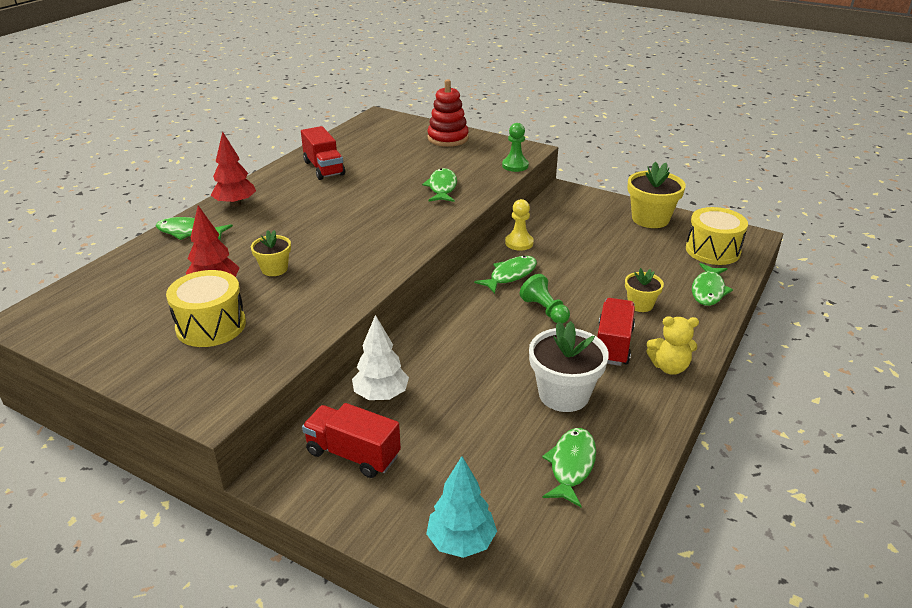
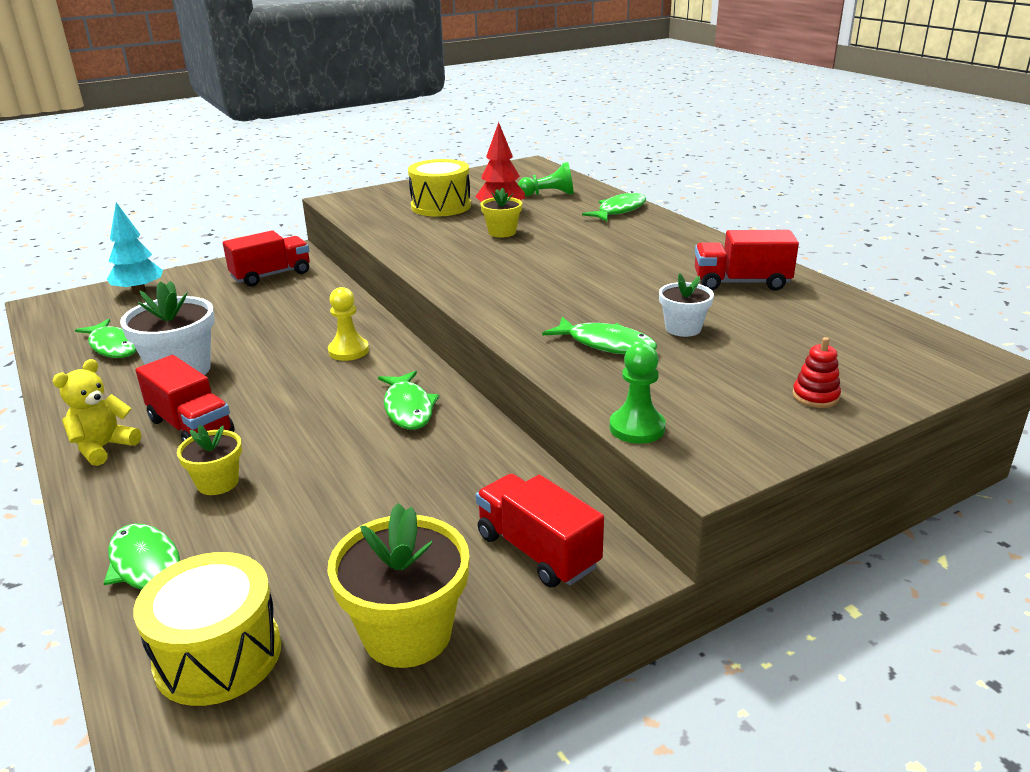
camera: 120 degrees right, 5 degrees down
red tree [211,131,256,207] -> none
white tree [352,315,409,400] -> none
red stacking toy [427,79,469,147] -> red stacking toy [792,337,841,408], size x0.51
yellow pawn [505,199,534,251] -> yellow pawn moved to [328,287,369,361]
green pawn [520,274,570,324] -> green pawn moved to [518,162,574,196]
none -> red truck [476,474,604,588]
none -> white flower pot [659,273,714,337]

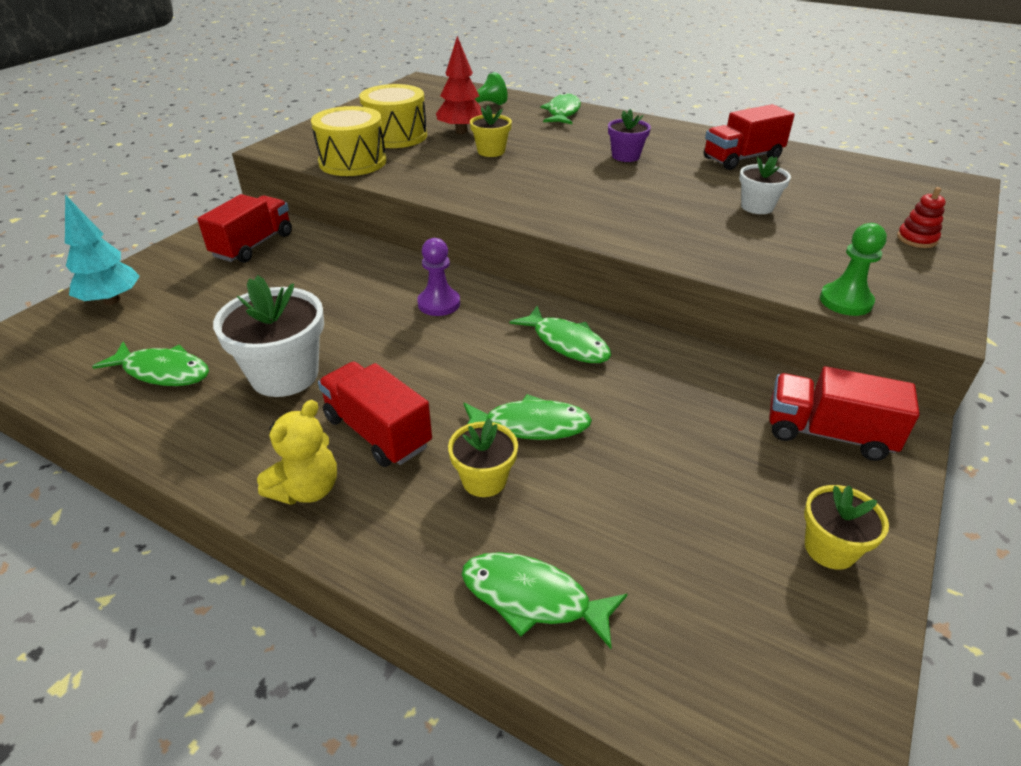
camera: 30 degrees left, 10 degrees up
yellow teddy bear [53,359,141,466] -> yellow teddy bear turned 150 degrees counterclockwise [257,400,337,505]
yellow drum [133,552,281,706] -> yellow drum moved to [311,106,386,176]
red truck [135,355,235,442] -> red truck turned 150 degrees counterclockwise [318,362,432,467]
yellow flower pot [327,503,469,668] -> yellow flower pot [804,485,889,570], size x0.57
yellow pawn [328,287,369,361] -> purple pawn [417,238,460,316]
green fish [542,317,657,355] -> green fish moved to [464,394,592,440]
none -> purple flower pot [608,109,651,162]

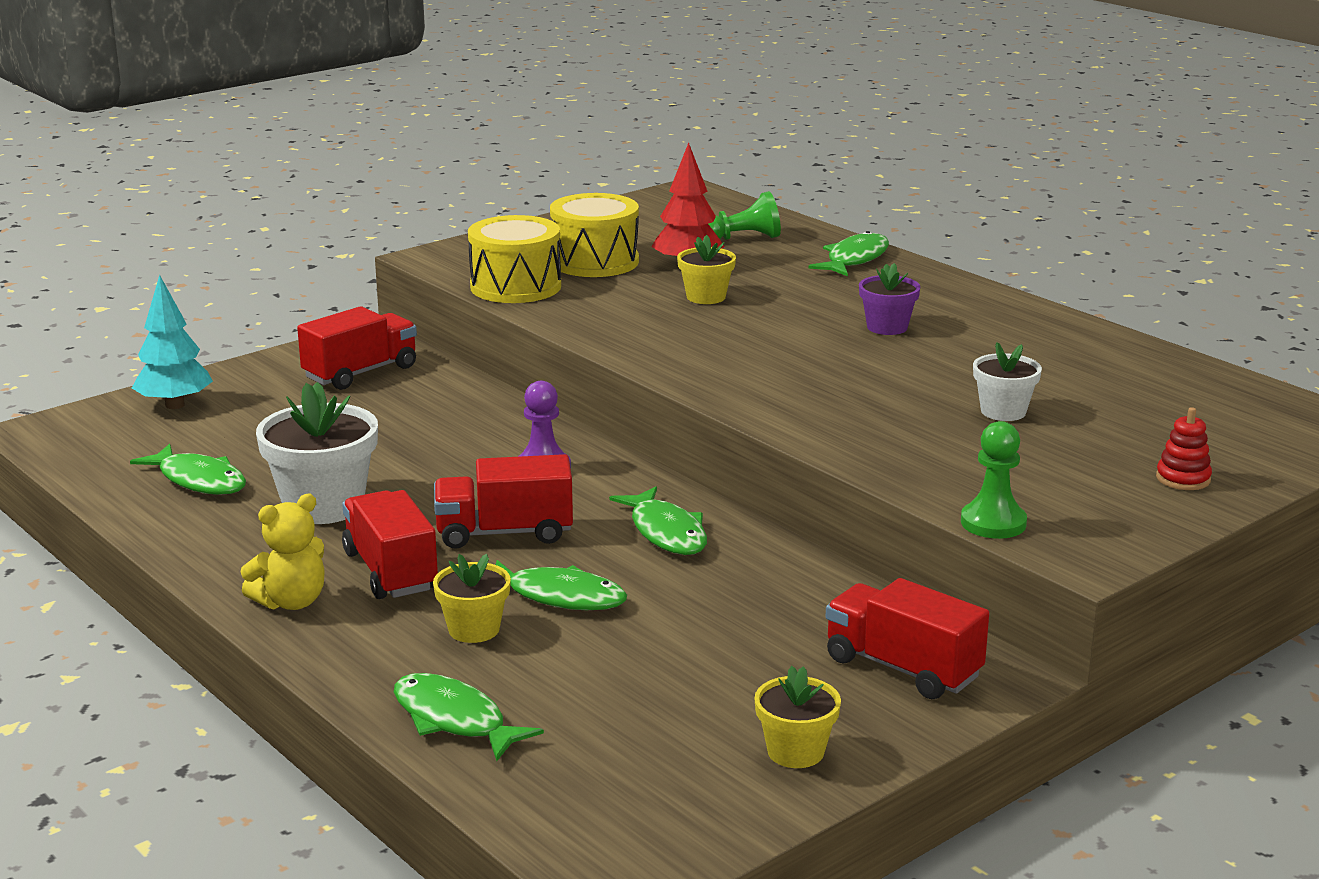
camera: 20 degrees right, 15 degrees down
red truck [704,104,795,170] -> red truck moved to [434,454,573,549]

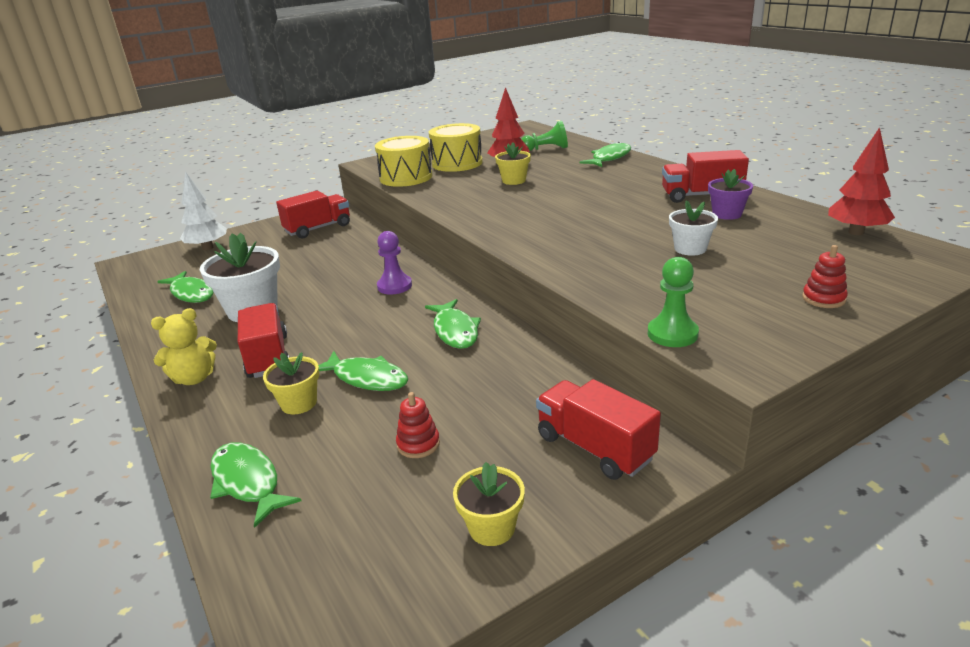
camera: 10 degrees right, 5 degrees up
turquoise tree [132,275,213,409] -> white tree [180,171,227,250]
red truck [434,454,573,549] -> red truck moved to [662,150,749,203]
purple flower pot [859,263,920,335] -> purple flower pot moved to [708,169,753,220]
none -> red stacking toy [396,392,440,458]
none -> red tree [828,127,895,235]

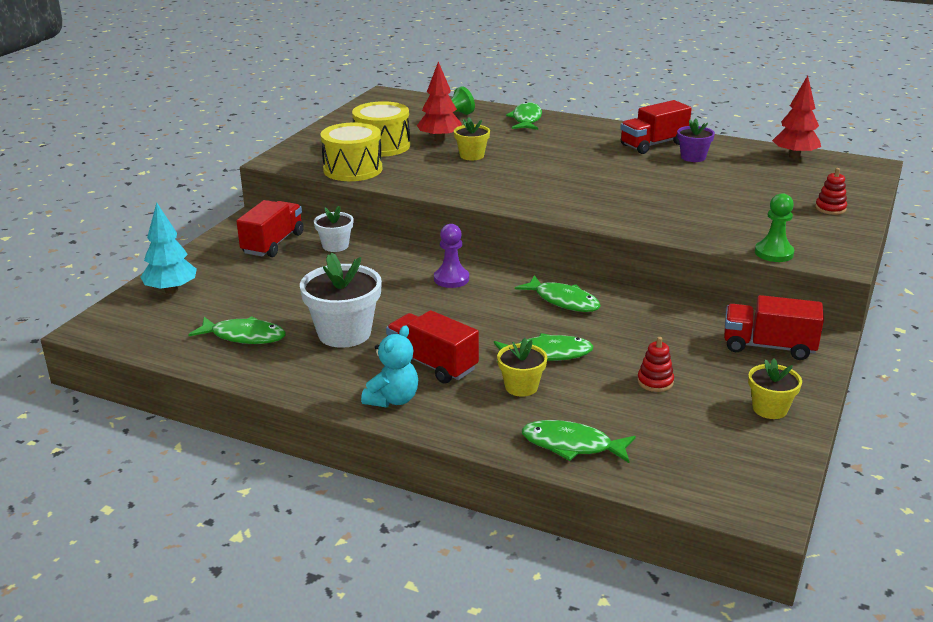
camera: 35 degrees left, 0 degrees up
yellow teddy bear [151,308,217,385] -> turquoise teddy bear [361,325,418,408]
white tree [180,171,227,250] -> turquoise tree [140,202,197,294]
white flower pot [669,200,718,256] -> white flower pot moved to [314,206,353,252]

